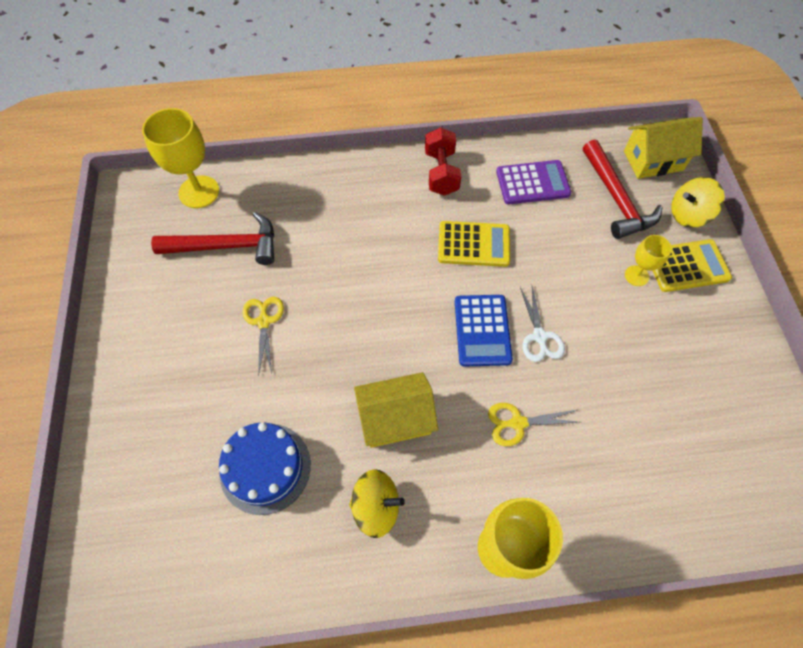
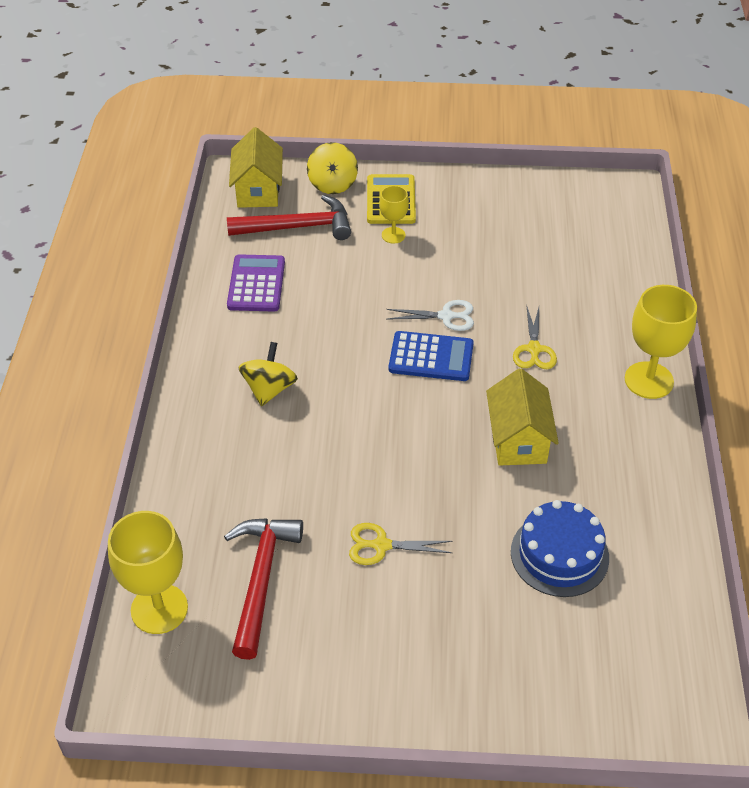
camera: 80 degrees left, 15 degrees down
yellow spinning top [349,469,405,538] -> yellow spinning top moved to [238,342,298,406]
red dumbbell [425,127,461,196] -> none
yellow calculator [438,221,510,267] -> none

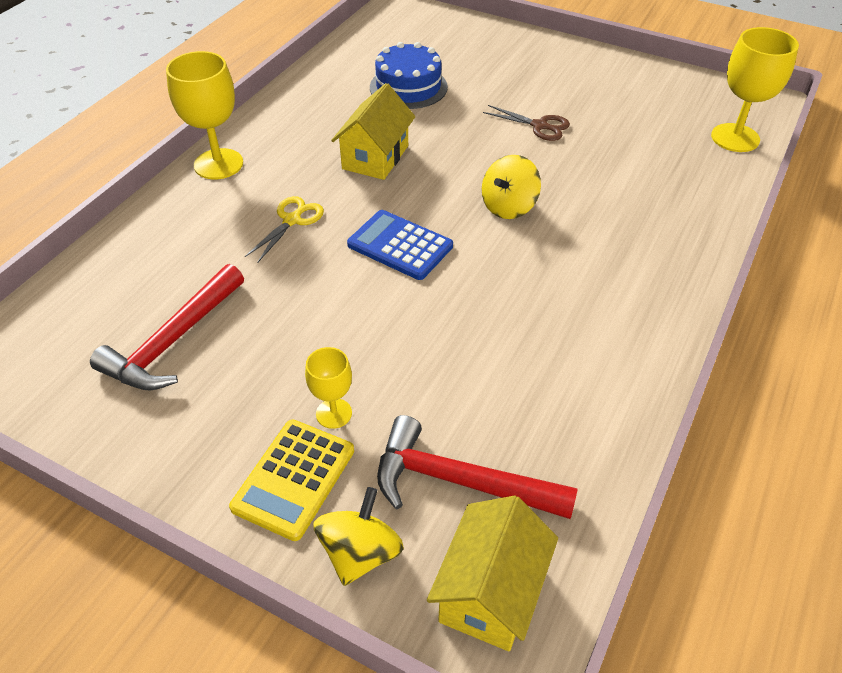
camera: 155 degrees left, 0 degrees up
red hammer [224,518,303,660] -> red hammer moved to [90,264,244,390]
purple calculator [227,254,285,311] -> none
yellow spinning top [238,342,298,406] -> yellow spinning top moved to [482,155,541,219]
yellow scissors [349,523,452,565] -> brown scissors [483,105,570,141]
white scissors [387,300,474,331] -> none

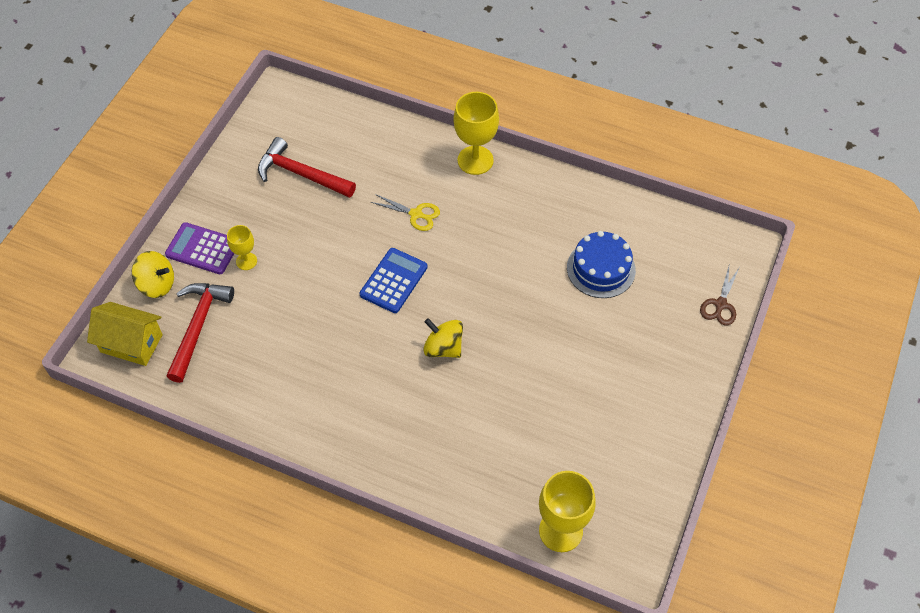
camera: 85 degrees right, 10 degrees up
yellow calculator [229,419,354,541] -> purple calculator [165,222,234,274]
yellow house [331,83,415,180] -> none
brown scissors [483,105,570,141] -> brown scissors moved to [700,263,739,325]

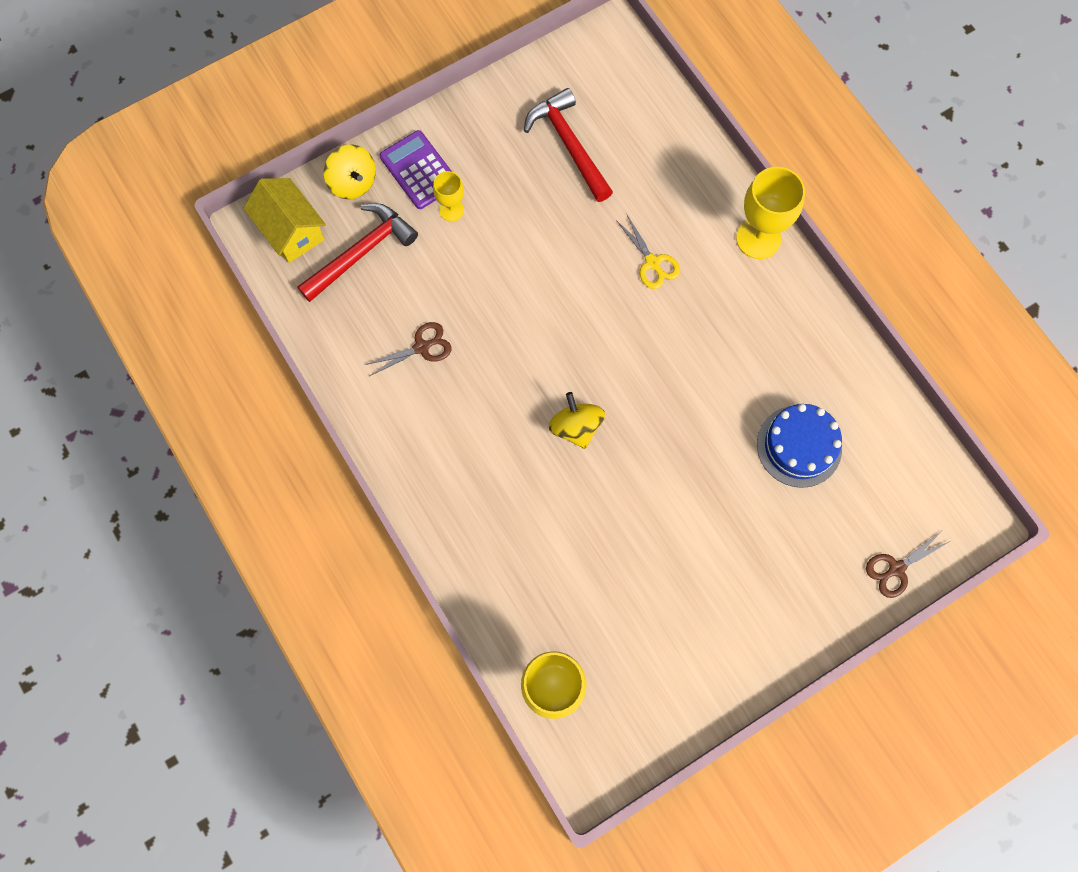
camera: 35 degrees right, 15 degrees up
blue calculator [360,248,427,313] -> none
none -> brown scissors [365,322,451,376]

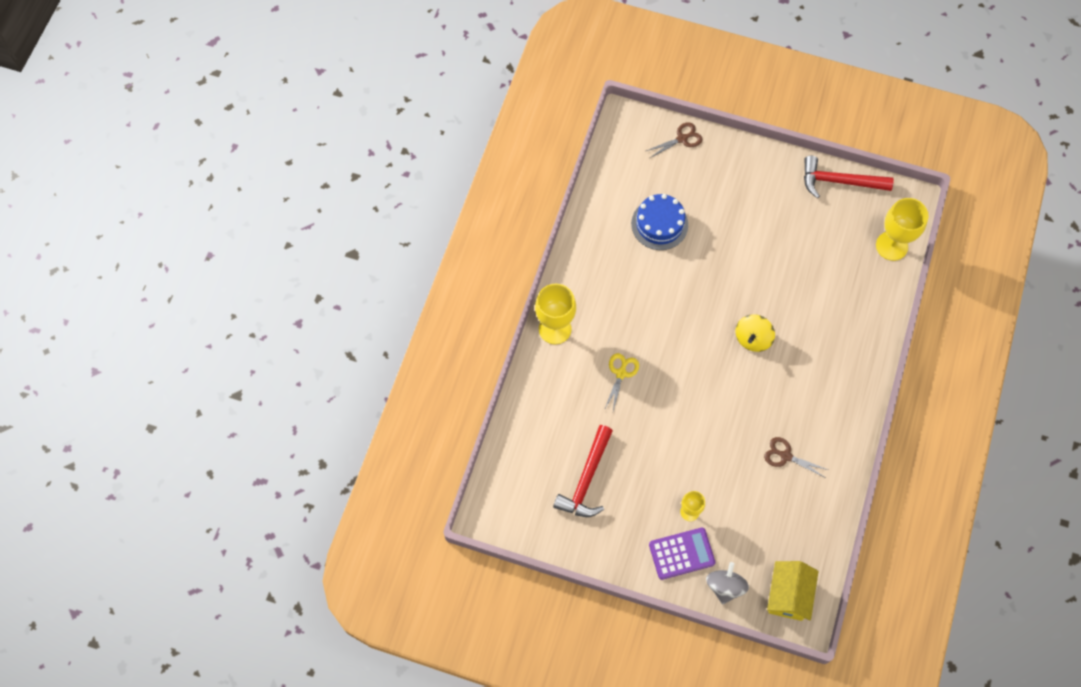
camera: 130 degrees left, 5 degrees down
red hammer [297,203,418,302] -> red hammer moved to [804,156,894,198]
yellow spinning top [324,145,376,199] -> grey spinning top [706,562,749,604]
purple calculator [380,130,452,209] -> purple calculator turned 120 degrees counterclockwise [649,528,715,580]
brown scissors [866,530,950,598] -> brown scissors turned 45 degrees counterclockwise [646,122,703,158]

